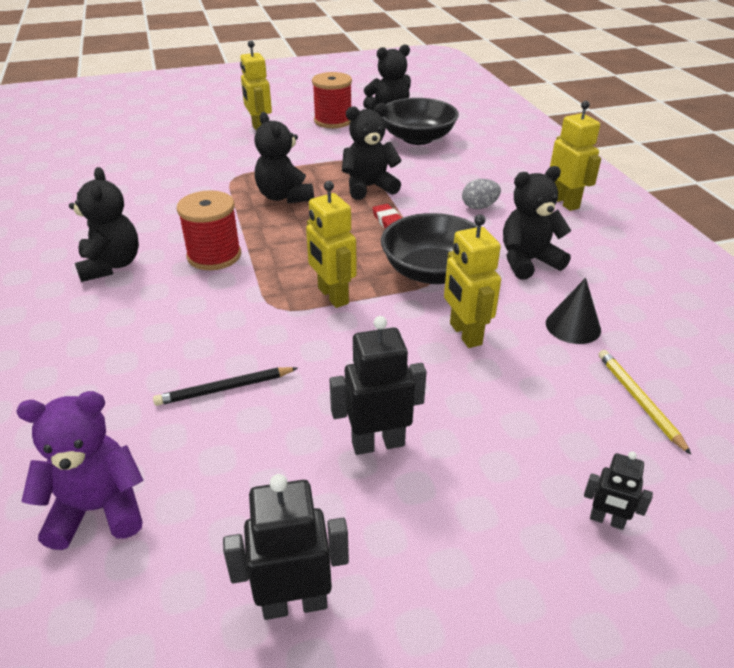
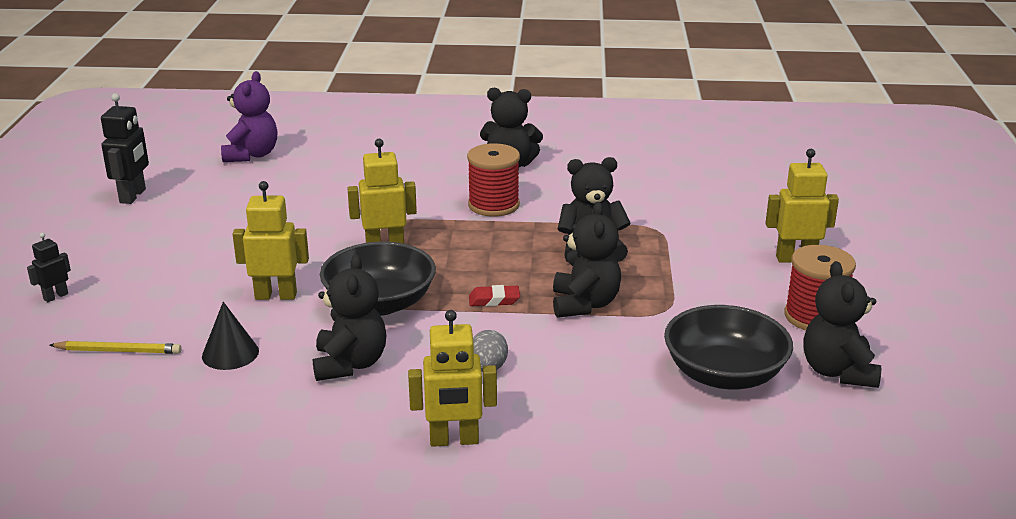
camera: 110 degrees right, 10 degrees down
black pencil [153,367,298,406] -> none
black robot [329,316,427,455] -> none

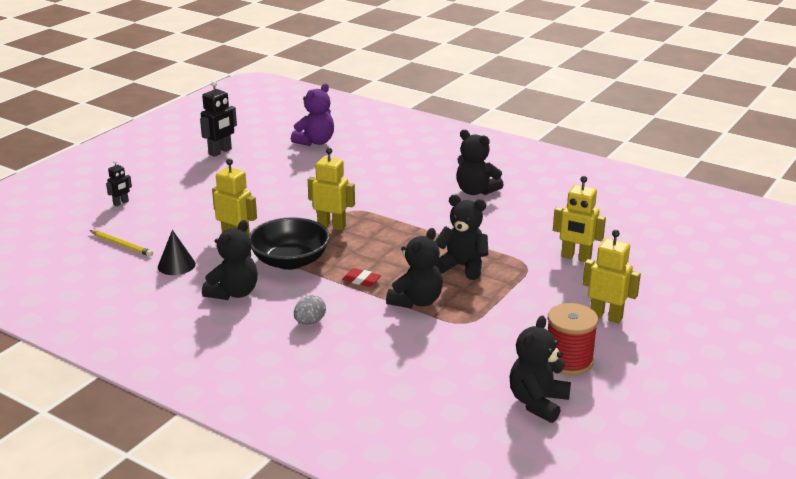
camera: 30 degrees right, 0 degrees up
black robot [27,233,71,302] -> black robot turned 150 degrees clockwise [106,160,132,206]
yellow robot [408,310,497,447] -> yellow robot moved to [553,176,606,262]
red spool [467,143,520,217] -> none
black bowl [664,305,793,389] -> none

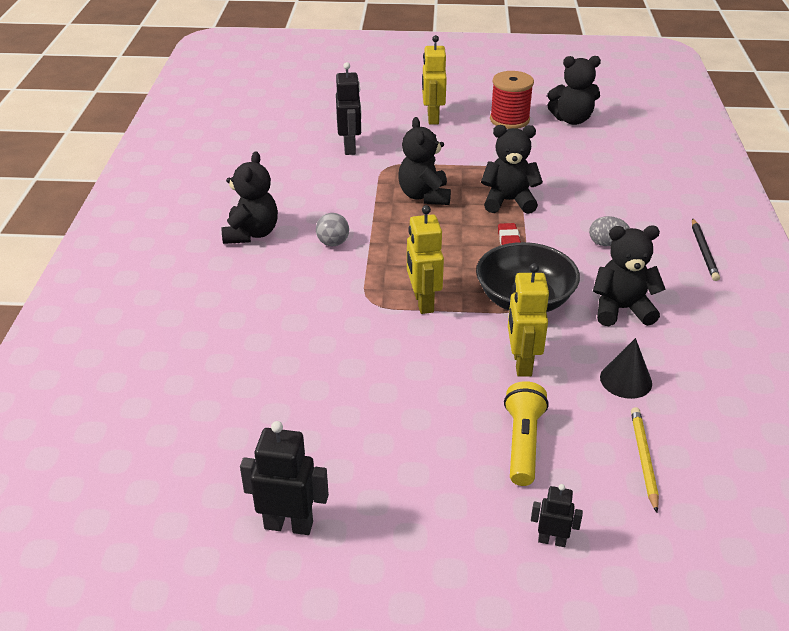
camera: 120 degrees left, 10 degrees up
purple teddy bear [291,84,334,146] -> none
yellow robot [553,176,606,262] -> black robot [336,62,362,155]
none -> grey ball [316,213,349,246]
none -> yellow flashlight [504,381,549,486]
none -> black pencil [692,218,720,281]

